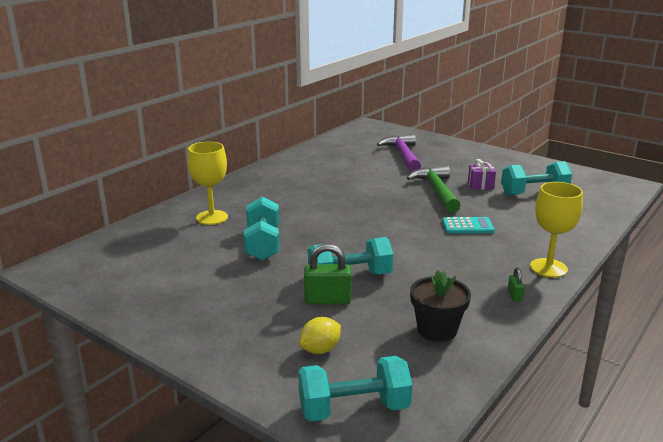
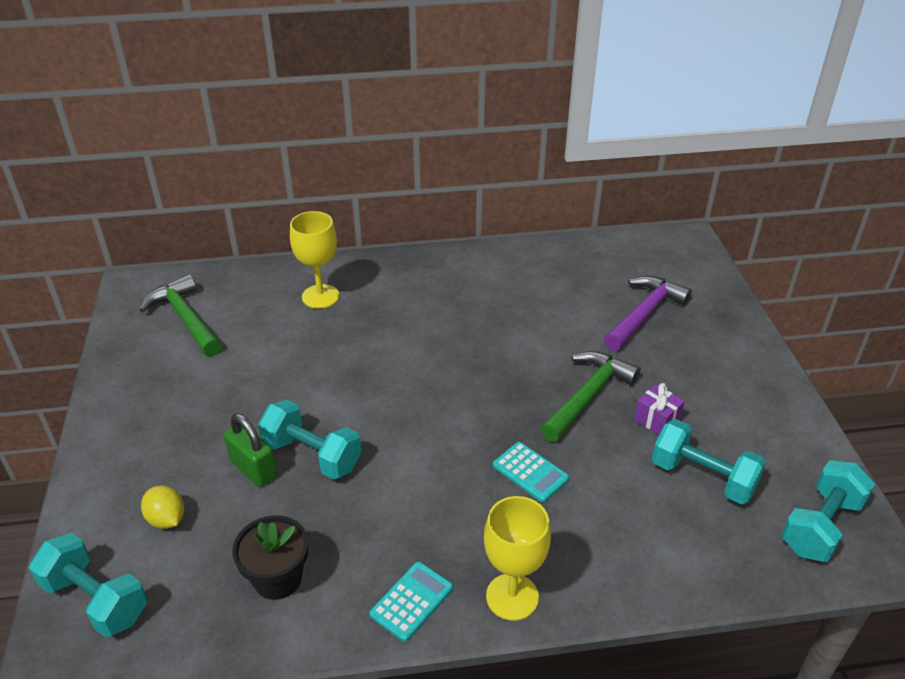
camera: 45 degrees right, 15 degrees up
turquoise dumbbell [244,197,279,261] -> turquoise dumbbell moved to [781,460,875,562]
yellow lemon [299,317,341,354] -> yellow lemon turned 45 degrees clockwise [141,486,184,529]
green padlock [508,267,524,302] -> turquoise calculator [369,562,453,642]
none -> green hammer [140,274,222,357]

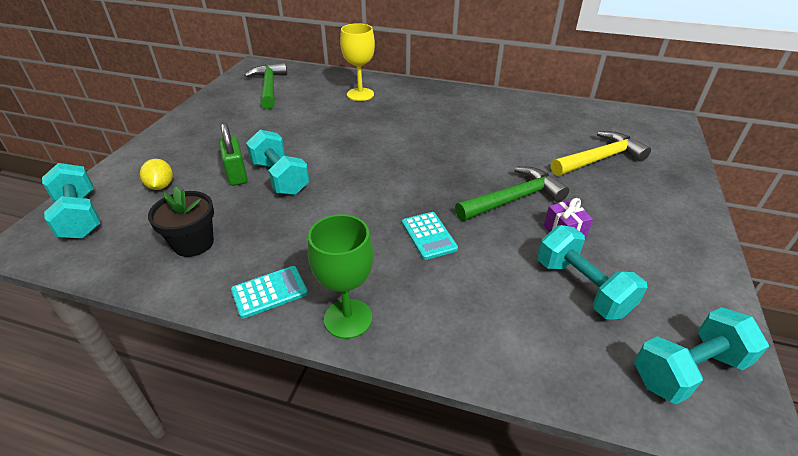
camera: 25 degrees right, 0 degrees up
yellow goblet [484,496,551,621] -> green goblet [308,214,374,339]
purple hammer [604,276,692,351] -> yellow hammer [551,131,651,176]

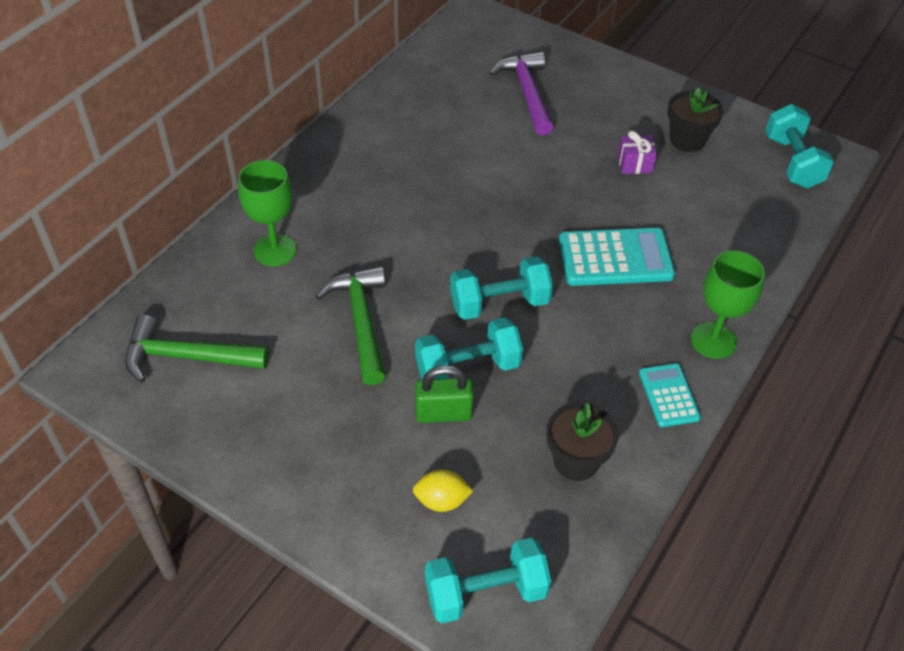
camera: 75 degrees left, 10 degrees up
yellow goblet [340,23,375,101] -> green goblet [238,160,297,266]
turquoise calculator [402,212,458,260] -> turquoise calculator [559,228,675,286], size x1.72
green hammer [455,167,569,221] -> green hammer moved to [316,266,385,385]
turquoise dumbbell [537,225,648,320] -> turquoise dumbbell moved to [450,256,553,320]
yellow hammer [551,131,651,176] -> purple hammer [489,51,554,136]
none -> black flower pot [667,87,723,152]

